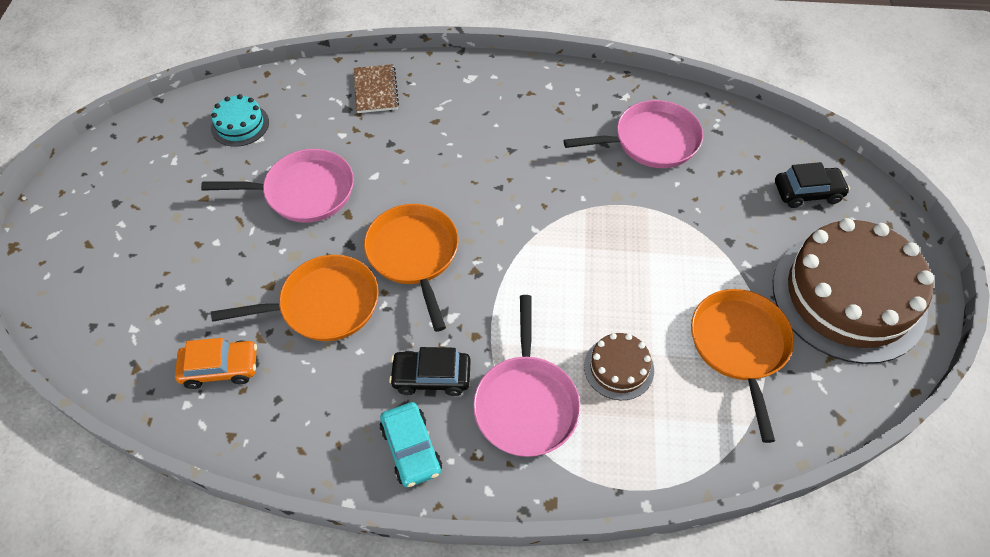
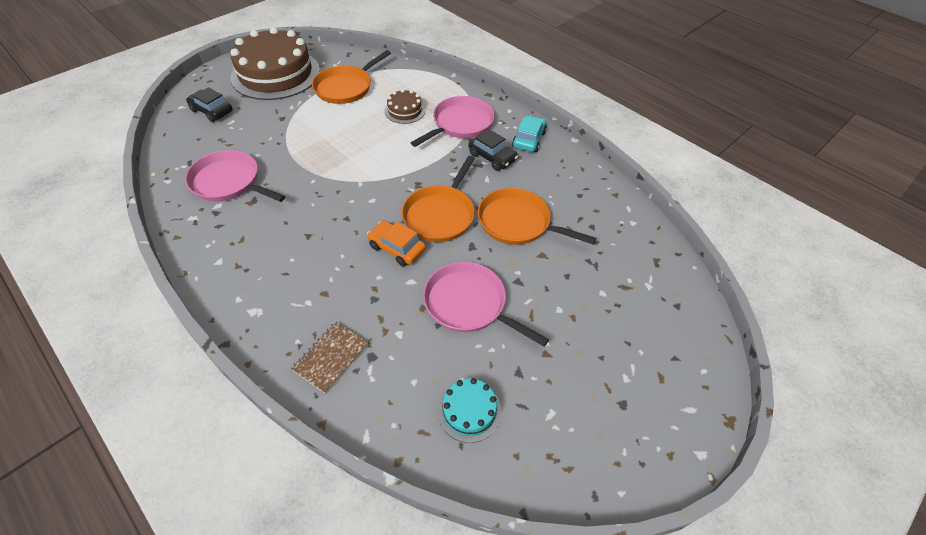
camera: 140 degrees left, 5 degrees down
orange car [175,338,257,389] -> orange car moved to [367,220,426,266]

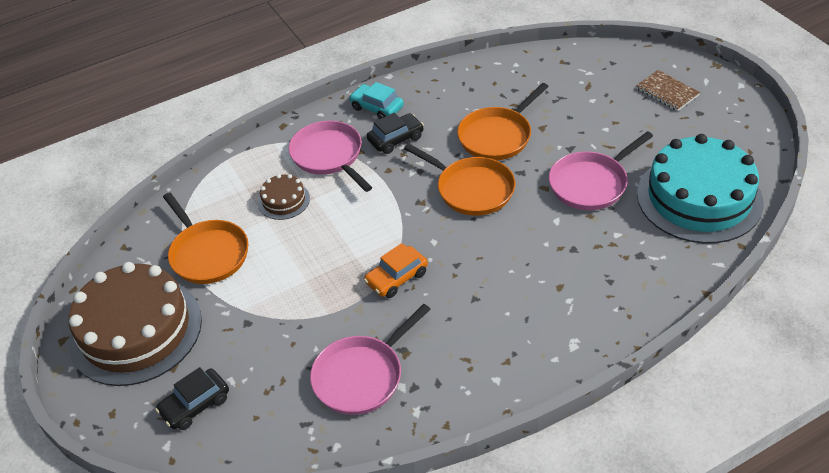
camera: 70 degrees left, 5 degrees down
brown notebook [291,322,369,393] -> brown notebook moved to [636,70,700,111]
orange car [367,220,426,266] -> orange car moved to [364,243,428,298]
turquoise cake [437,378,502,443] -> turquoise cake [637,134,764,243], size x2.26

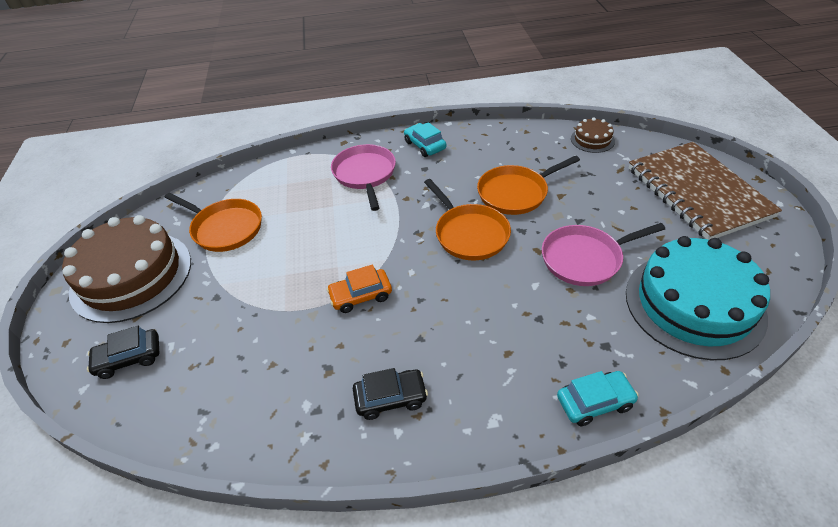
camera: 20 degrees right, 0 degrees up
orange pan [163,193,248,284] -> orange pan turned 45 degrees counterclockwise [164,192,262,252]
brown cake [258,174,310,220] -> brown cake moved to [571,117,615,153]
pink pan [310,304,431,415] -> none
black car [367,113,424,154] -> black car moved to [353,368,428,420]
brown notebook [636,70,700,111] -> brown notebook [629,142,782,240], size x2.33
none -> turquoise car [557,371,639,426]

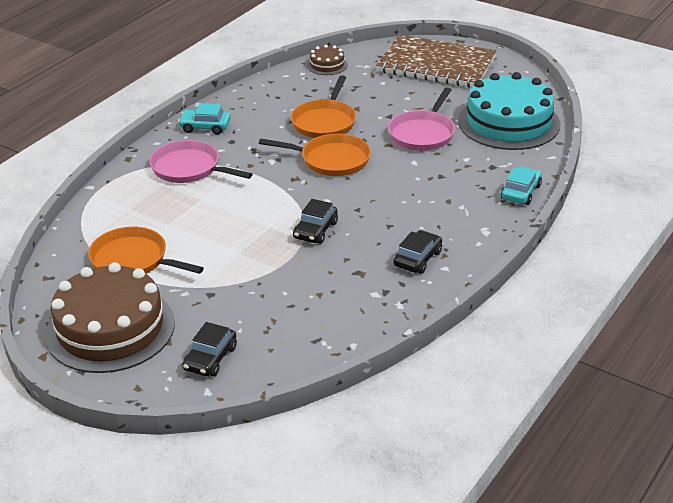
camera: 50 degrees left, 10 degrees down
orange pan [164,192,262,252] -> orange pan turned 135 degrees counterclockwise [88,227,204,274]
orange car [327,264,392,313] -> black car [293,199,338,244]

